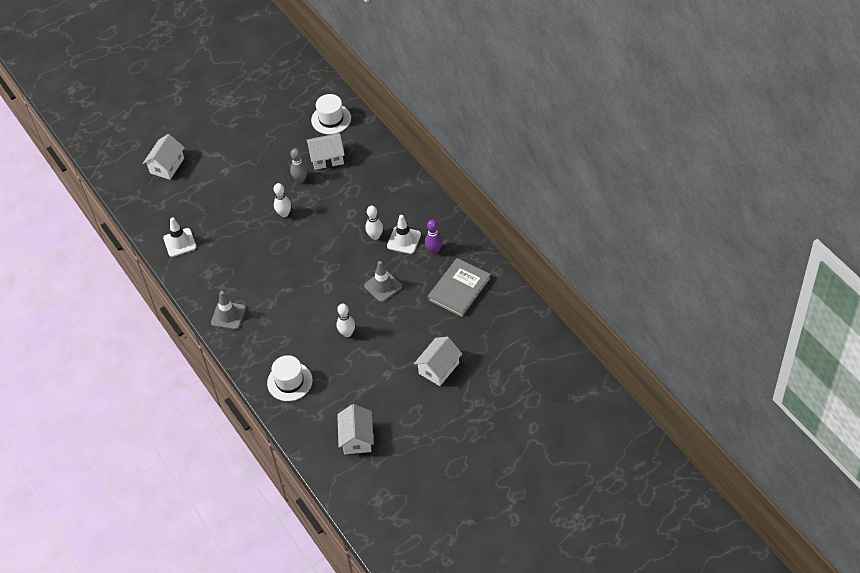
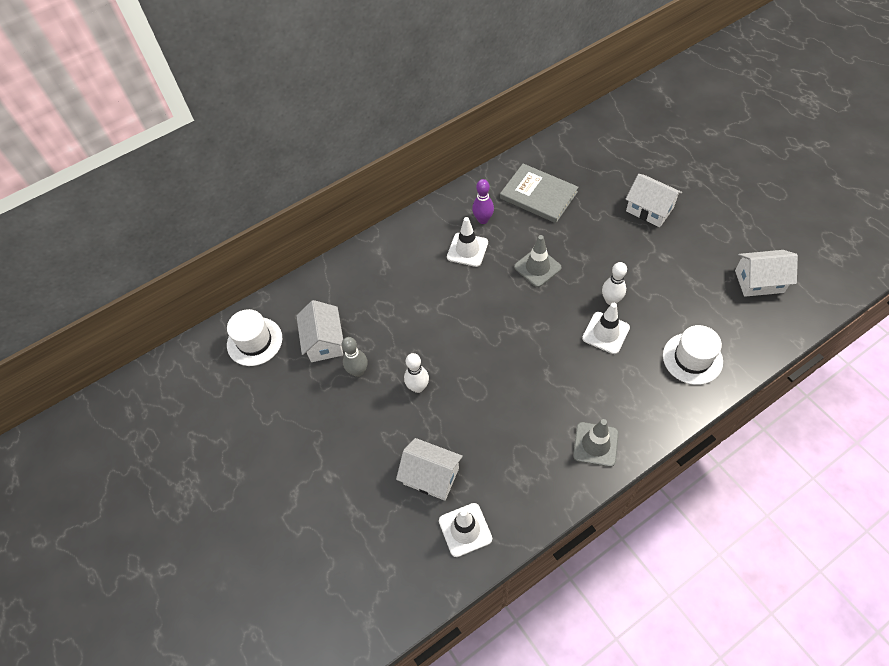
camera: 90 degrees left, 5 degrees up
white house [143,134,185,180] -> white house moved to [396,438,463,501]
white bowling pin [365,206,383,240] -> none
none -> white traffic cone [582,303,630,354]

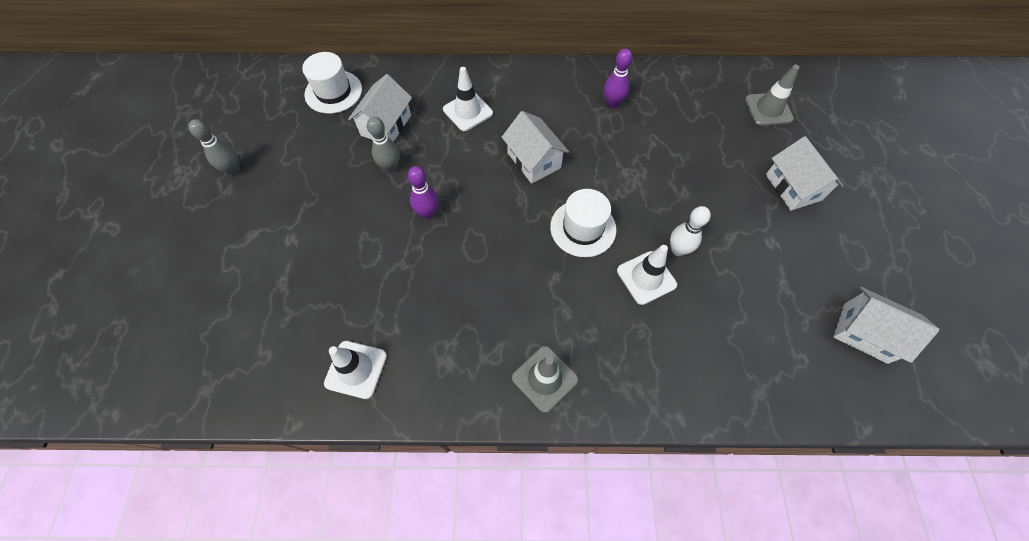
camera: 30 degrees right, 5 degrees up
white house [396,438,463,501] -> white house moved to [502,111,569,184]
white bowling pin [404,353,429,393] -> purple bowling pin [408,166,439,219]
white traffic cone [447,217,488,267] -> white traffic cone moved to [443,67,493,131]
grey book [500,164,579,223] -> none
grey traffic cone [514,235,562,287] -> grey traffic cone moved to [745,64,800,126]
white hat [663,325,723,385] -> white hat moved to [550,189,616,257]
none -> grey bowling pin [188,119,240,175]

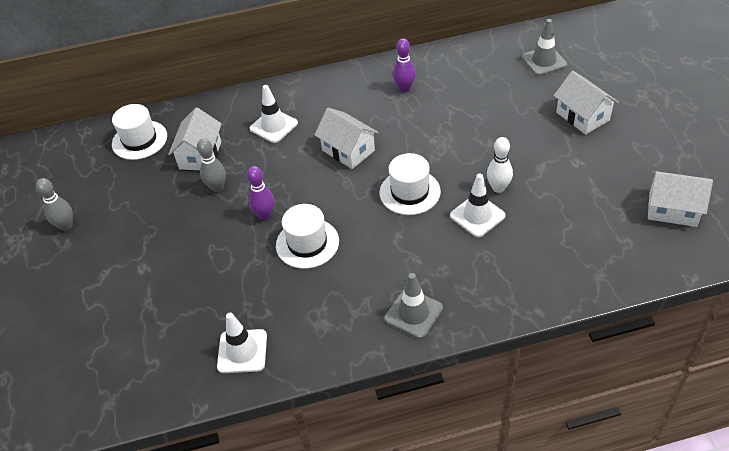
camera: 10 degrees left, 15 degrees down
none -> white hat [276,204,339,269]

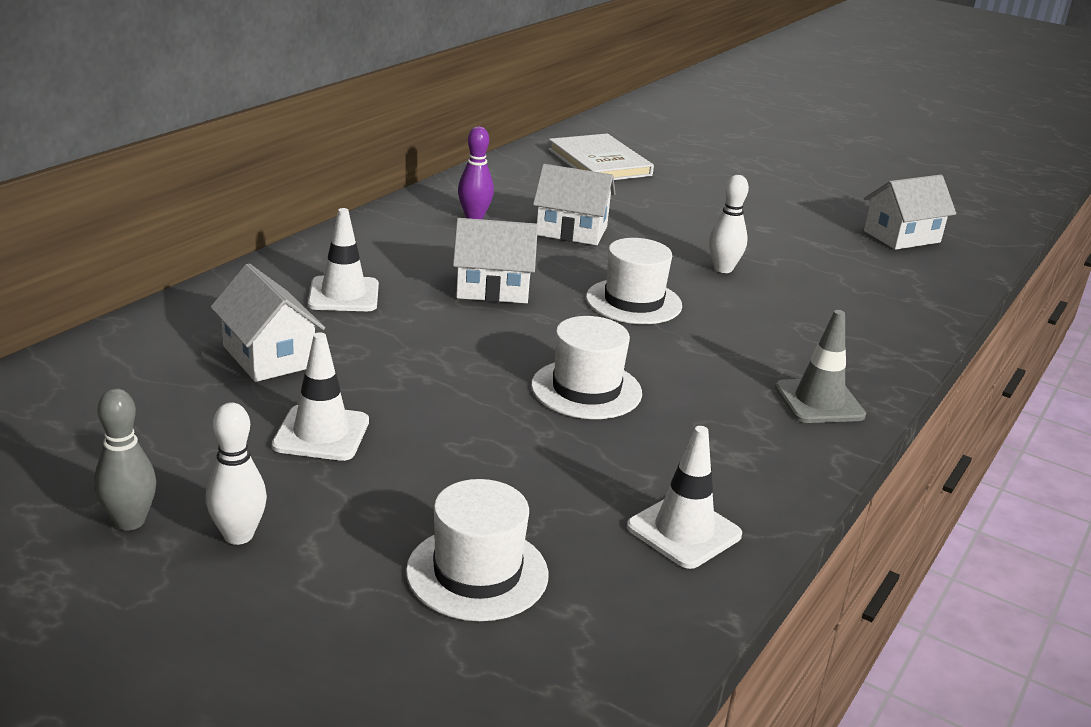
camera: 50 degrees left, 20 degrees down
white hat [112,104,167,160] -> white hat moved to [406,479,548,621]
grey bowling pin [197,139,226,192] -> none
purple bowling pin [247,166,275,220] -> none
white traffic cone [450,174,506,237] -> white traffic cone moved to [272,332,369,461]
grey traffic cone [521,19,567,76] -> white book [548,134,654,180]
white house [554,71,619,135] -> white house moved to [533,164,616,245]
none -> white bowling pin [206,402,267,545]

